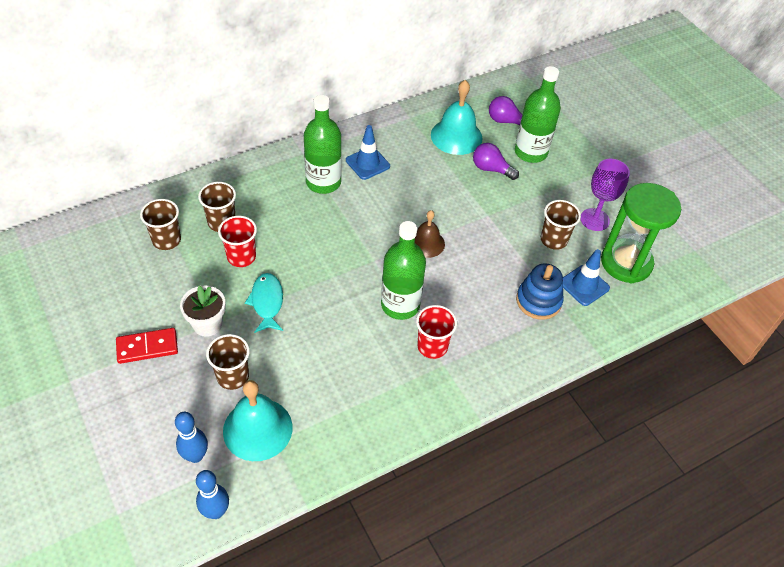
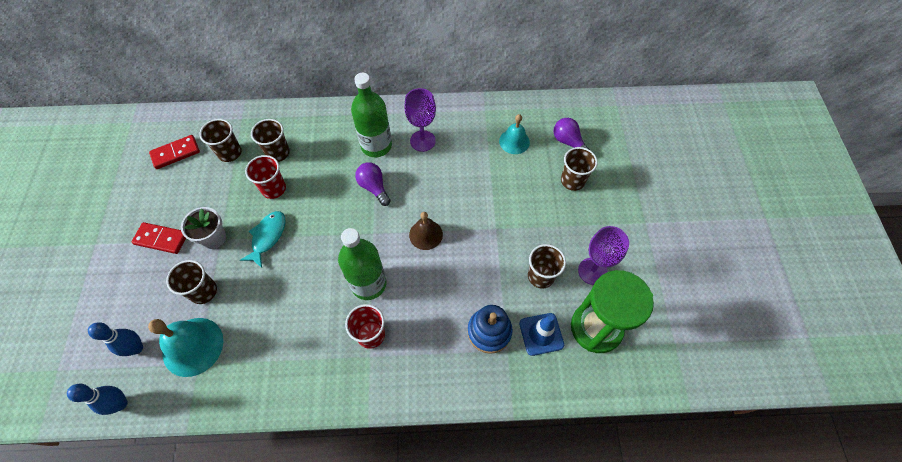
camera: 30 degrees right, 10 degrees up
blue traffic cone [346,125,390,180] -> purple goblet [404,88,436,152]
turquoise bell [431,80,483,155] -> turquoise bell [499,114,530,154], size x0.63
purple light bulb [473,143,519,180] -> purple light bulb moved to [355,162,391,206]
green bottle [515,66,561,163] -> brown cup [561,147,598,191]
none -> red domino [149,135,200,169]

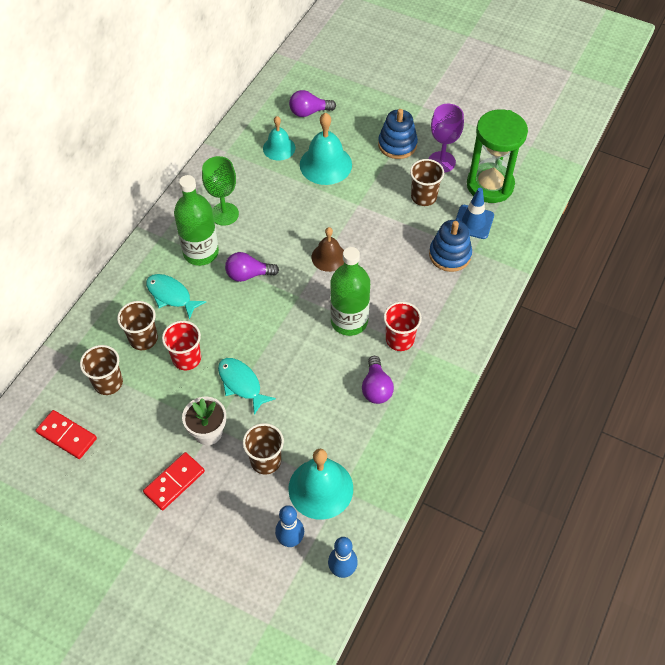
camera: 60 degrees left, 5 degrees down
red domino [149,135,200,169] -> red domino turned 60 degrees counterclockwise [36,410,97,459]
purple goblet [404,88,436,152] -> green goblet [202,156,239,226]
brown cup [561,147,598,191] -> none
none -> turquoise fish [146,274,206,320]
none -> turquoise bell [300,113,352,185]
none -> purple light bulb [362,356,394,404]
none -> blue stacking toy [378,109,418,159]

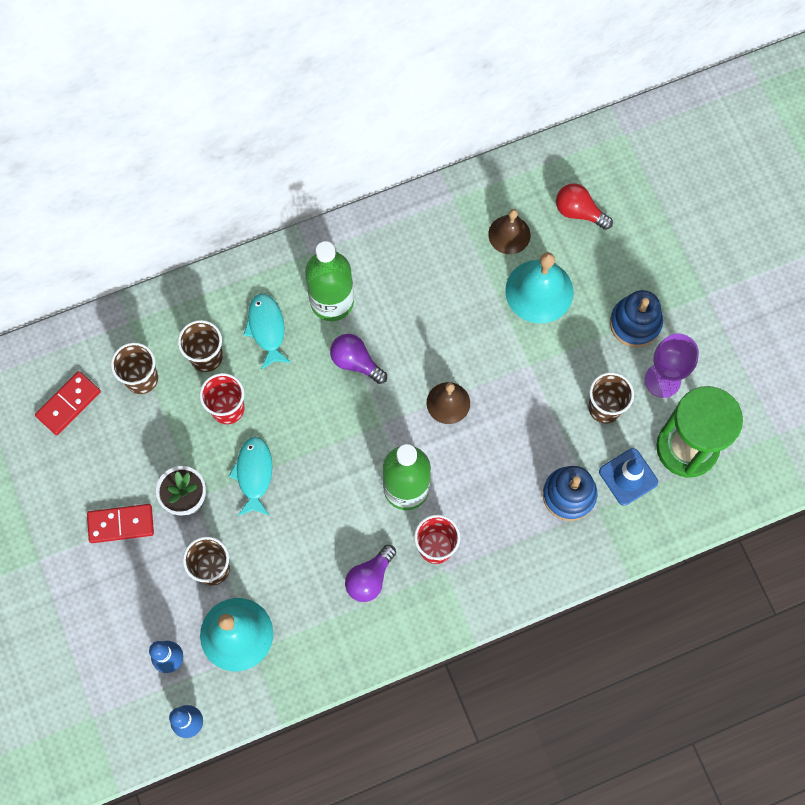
camera: 40 degrees right, 15 degrees up
red domino [36,410,97,459] -> red domino turned 60 degrees clockwise [35,371,101,435]
green goblet [202,156,239,226] -> none
turquoise bell [263,116,295,161] -> brown bell [488,209,530,254]
purple light bulb [289,90,336,117] -> red light bulb [556,183,613,230]

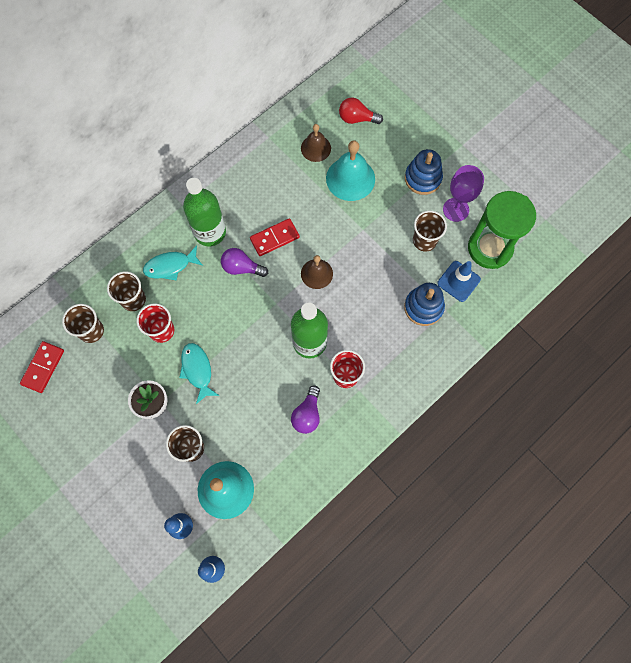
camera: 20 degrees left, 0 degrees up
red domino [87,504,154,543] -> red domino moved to [250,218,300,256]
turquoise fish [243,294,291,369] -> turquoise fish turned 75 degrees counterclockwise [143,245,203,281]

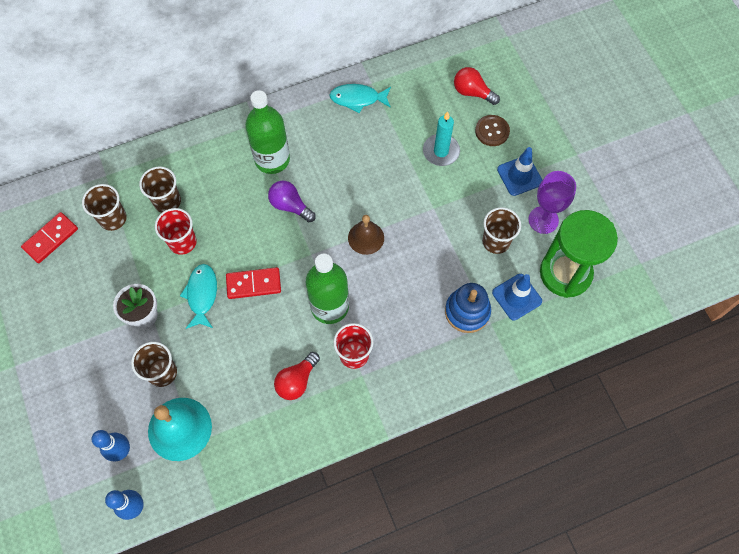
camera: 20 degrees right, 5 degrees down
turquoise fish [143,245,203,281] -> turquoise fish moved to [329,84,391,113]
red domino [250,218,300,256] -> red domino moved to [226,267,281,299]
purple light bulb [291,385,320,434] -> red light bulb [274,352,320,400]
brown bell [301,124,331,162] -> none
turquoise bell [326,140,375,201] -> turquoise candle [423,111,460,166]
blue stacking toy [405,149,443,195] -> blue traffic cone [497,147,542,196]
none -> brown button [475,115,510,146]

